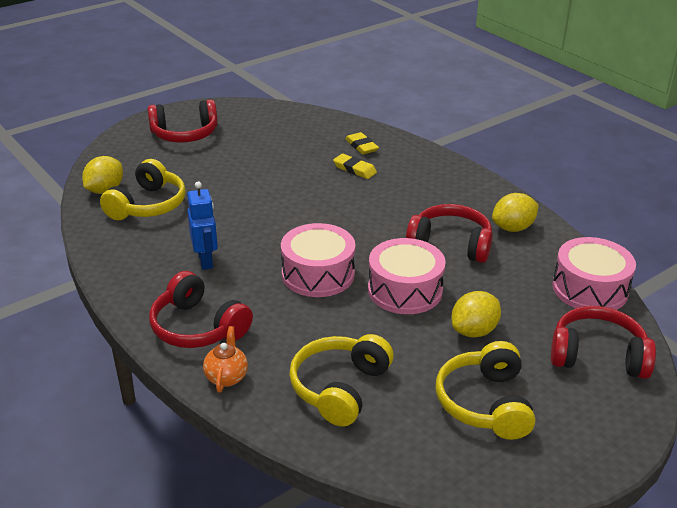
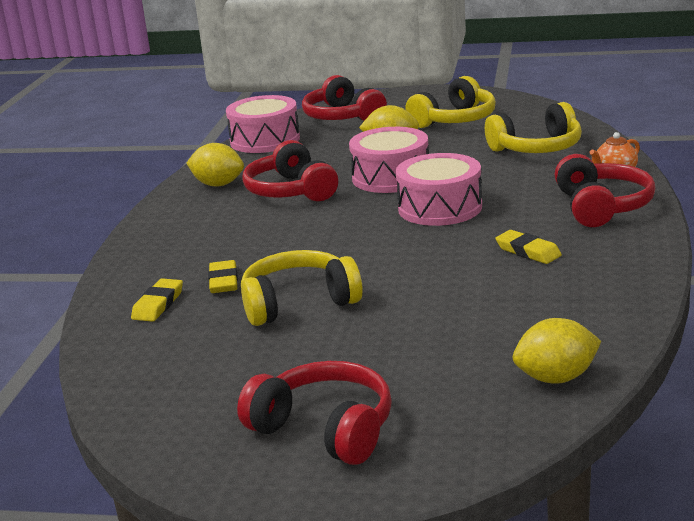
camera: 130 degrees left, 10 degrees down
yellow headphones [100,159,186,220] -> yellow headphones moved to [241,250,363,326]
blue robot [187,182,218,270] -> yellow eraser [495,230,562,264]

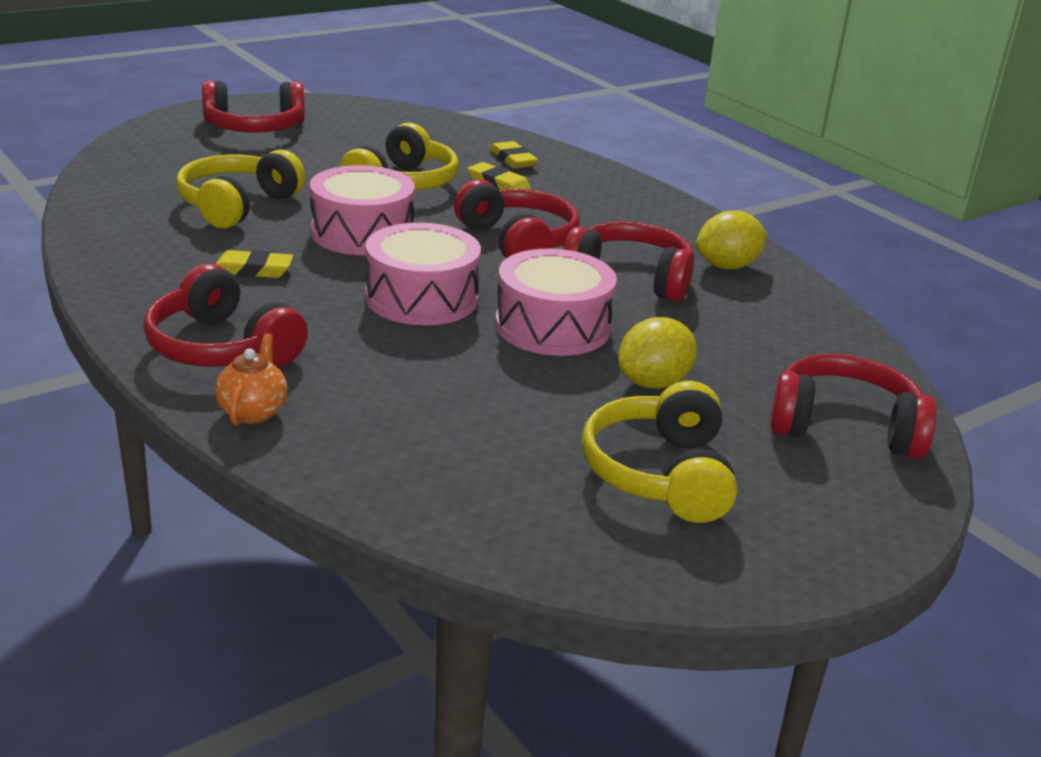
camera: 130 degrees right, 5 degrees up
pink drum [226,95,300,153] -> pink drum moved to [310,165,415,255]
yellow headphones [485,102,582,153] -> yellow headphones moved to [176,149,306,229]
yellow lemon [513,318,601,384] -> none
none -> red headphones [454,180,580,258]

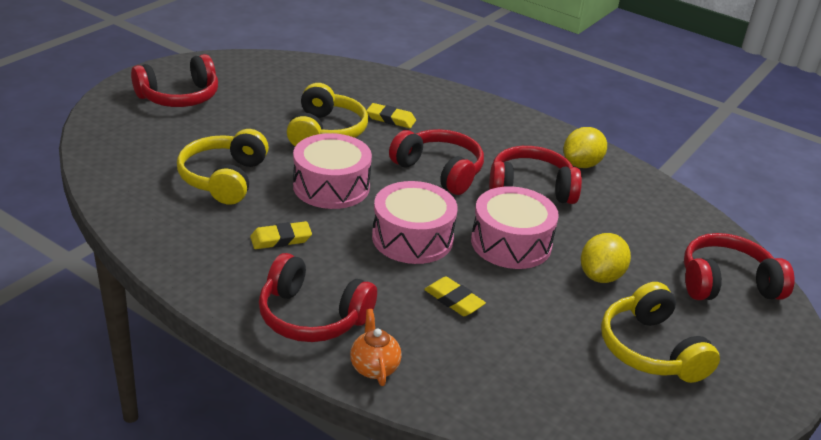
camera: 20 degrees left, 5 degrees up
yellow eraser [490,141,538,168] -> yellow eraser moved to [424,276,486,316]

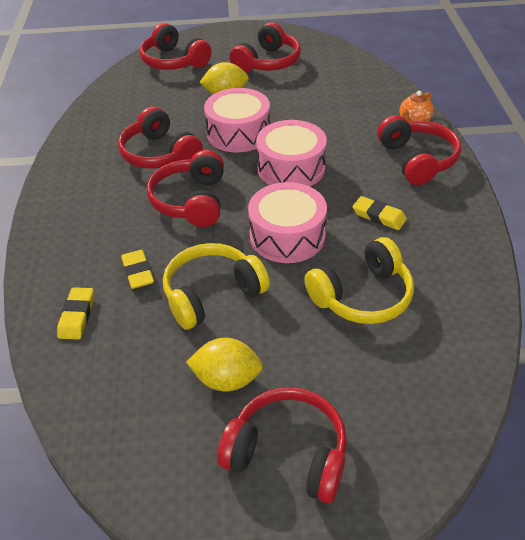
camera: 125 degrees left, 10 degrees up
yellow eraser [424,276,486,316] -> yellow eraser moved to [57,287,94,340]
yellow lemon [563,127,607,168] -> yellow lemon moved to [186,338,263,392]
yellow headphones [601,282,720,383] -> red headphones [230,22,301,73]

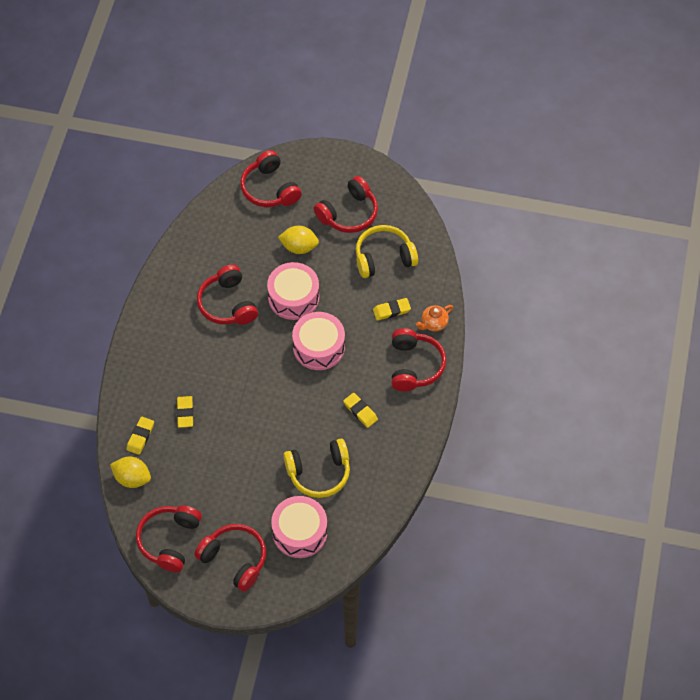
camera: 15 degrees right, 15 degrees up
red headphones [147,150,224,227] -> red headphones moved to [136,505,202,573]
yellow headphones [163,243,270,330] -> yellow headphones moved to [356,225,418,278]
yellow lemon [186,338,263,392] -> yellow lemon moved to [110,457,151,488]
pink drum [248,182,327,263] -> pink drum moved to [271,496,327,558]
none -> yellow eraser [373,298,411,321]

